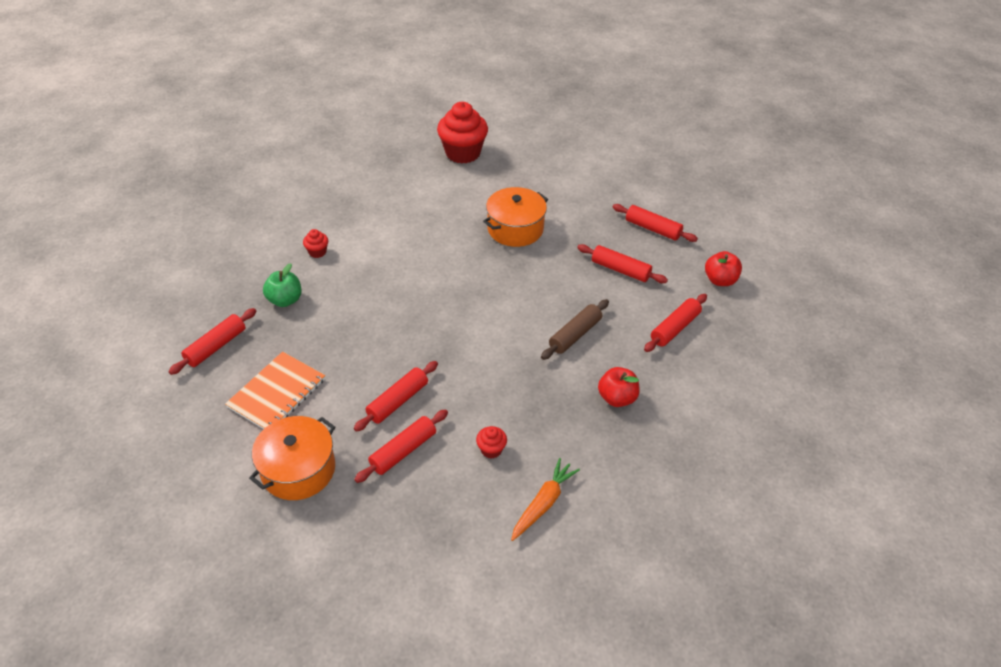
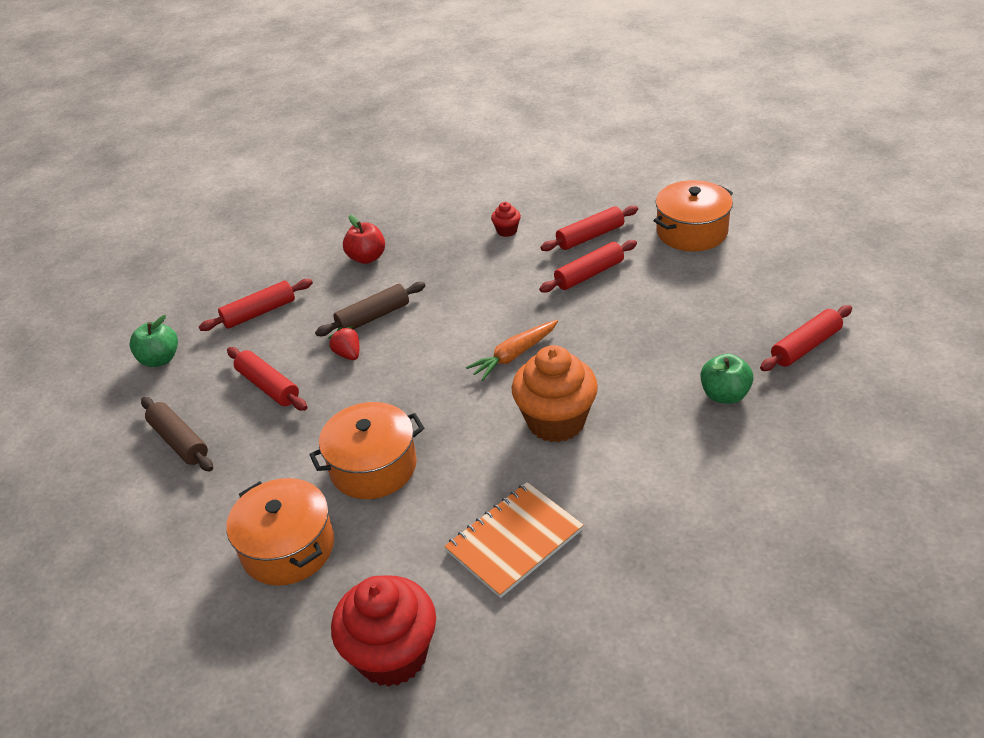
camera: 160 degrees left, 5 degrees down
orange notebook [225,352,325,429] -> orange notebook moved to [444,482,584,598]
red cupcake [303,229,328,258] -> none
orange carrot [511,458,580,541] -> orange carrot moved to [466,320,558,381]
red rolling pin [613,204,698,242] -> brown rolling pin [141,397,213,471]
red apple [705,251,742,286] -> green apple [130,315,178,367]
none -> orange pot [226,478,334,586]
none -> red strawberry [328,327,359,360]
none -> orange cupcake [512,345,598,442]

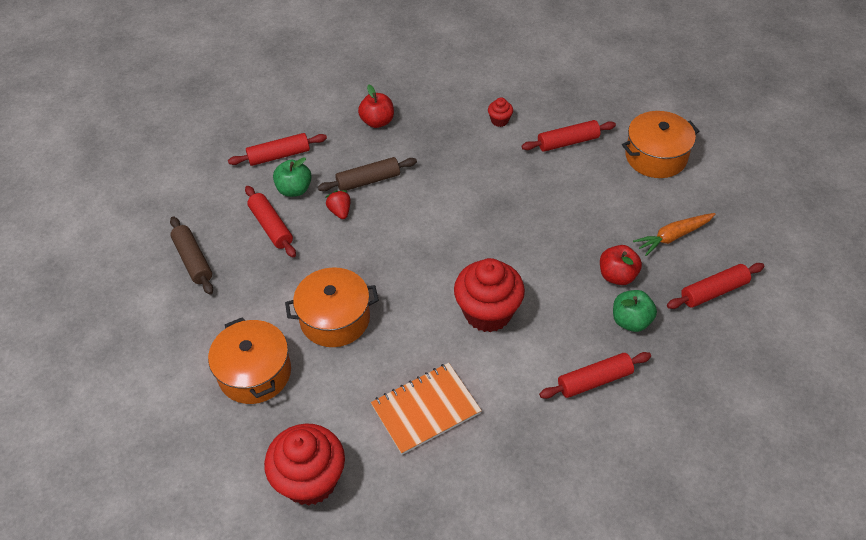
camera: 10 degrees right, 10 degrees up
green apple [130,315,178,367] -> green apple moved to [273,158,312,197]
orange carrot [466,320,558,381] -> orange carrot moved to [633,213,715,256]
orange cupcake [512,345,598,442] -> red cupcake [454,258,525,332]
red rolling pin [539,240,637,293] -> red rolling pin moved to [539,352,651,399]
none -> red apple [600,245,642,285]

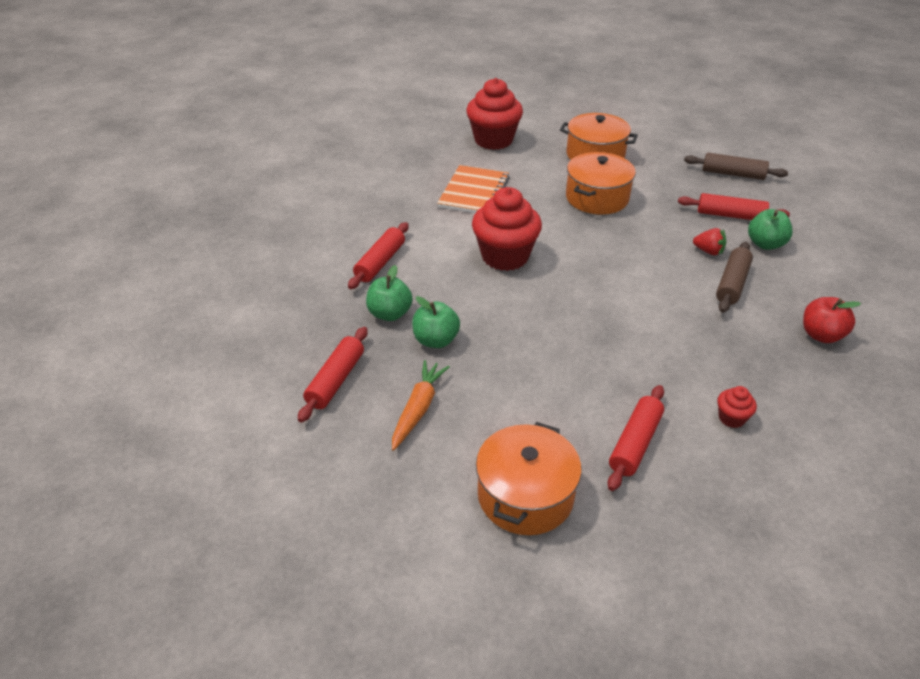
camera: 135 degrees right, 10 degrees down
red rolling pin [228,133,327,166] -> none
red apple [600,245,642,285] -> green apple [412,296,460,348]

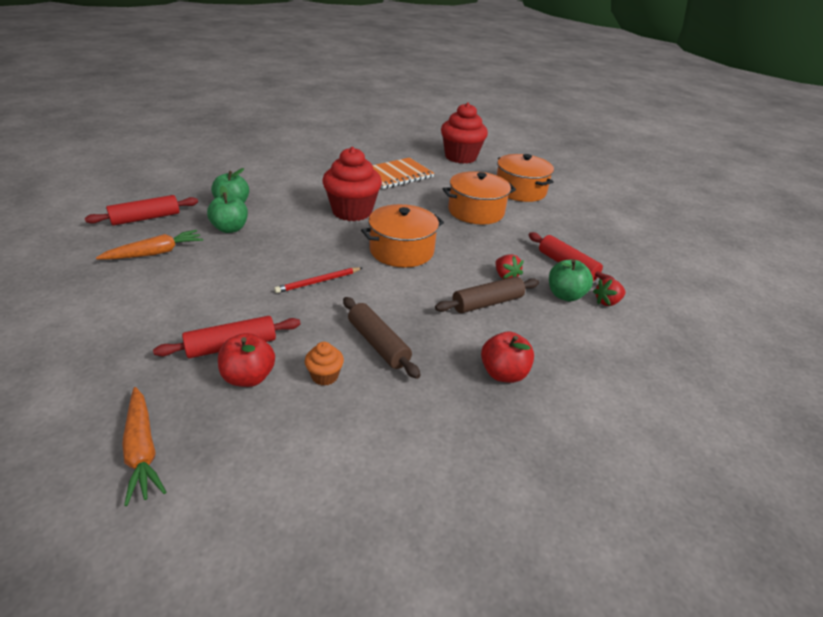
camera: 35 degrees right, 5 degrees down
red rolling pin [348,222,409,289] -> none
orange pot [476,422,582,535] -> orange pot moved to [361,204,444,267]
brown rolling pin [684,153,788,180] -> brown rolling pin moved to [343,297,421,379]
red cupcake [717,386,757,428] -> orange cupcake [305,342,344,386]
none -> orange carrot [122,387,166,506]
none -> red apple [218,333,275,387]
none -> red pencil [274,267,362,293]
none -> red strawberry [593,278,626,306]

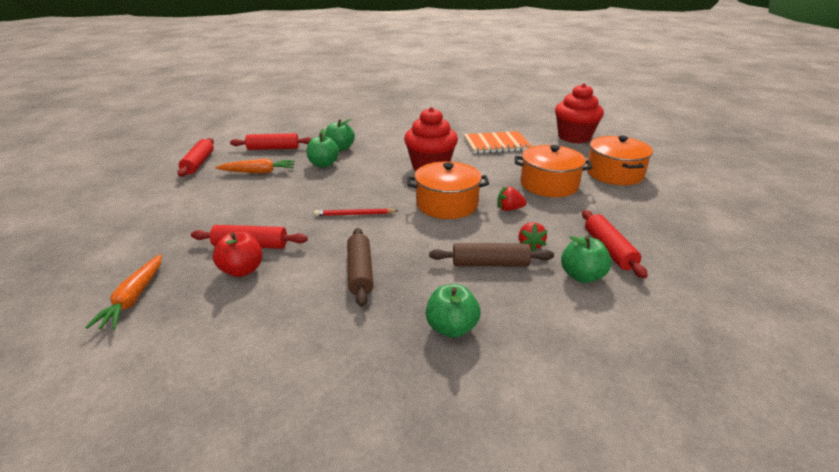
camera: 30 degrees right, 5 degrees down
orange cupcake [305,342,344,386] -> none
red apple [481,332,534,383] -> green apple [426,284,481,338]
red strawberry [593,278,626,306] -> red strawberry moved to [497,187,527,211]
none -> red rolling pin [178,138,214,177]

